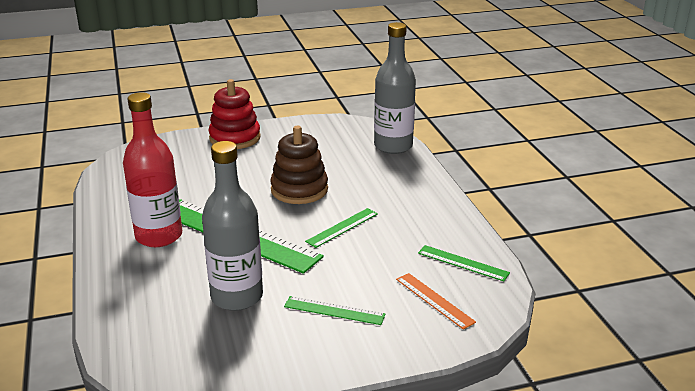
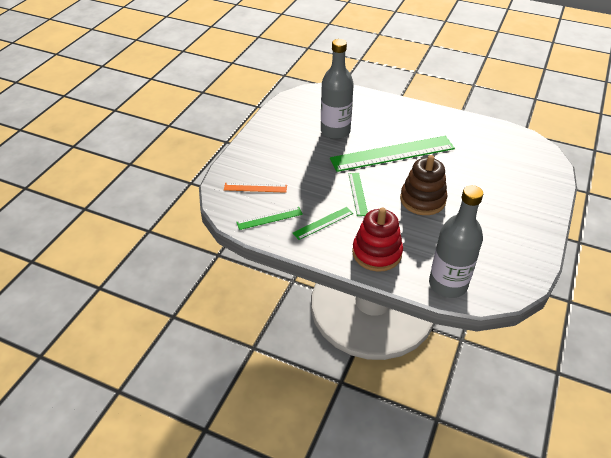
camera: 130 degrees right, 15 degrees up
red bottle [123,92,182,247] -> none
red stacking toy [208,79,261,149] -> red stacking toy moved to [352,208,403,272]
green ruler [284,296,386,325] -> green ruler moved to [293,207,353,240]

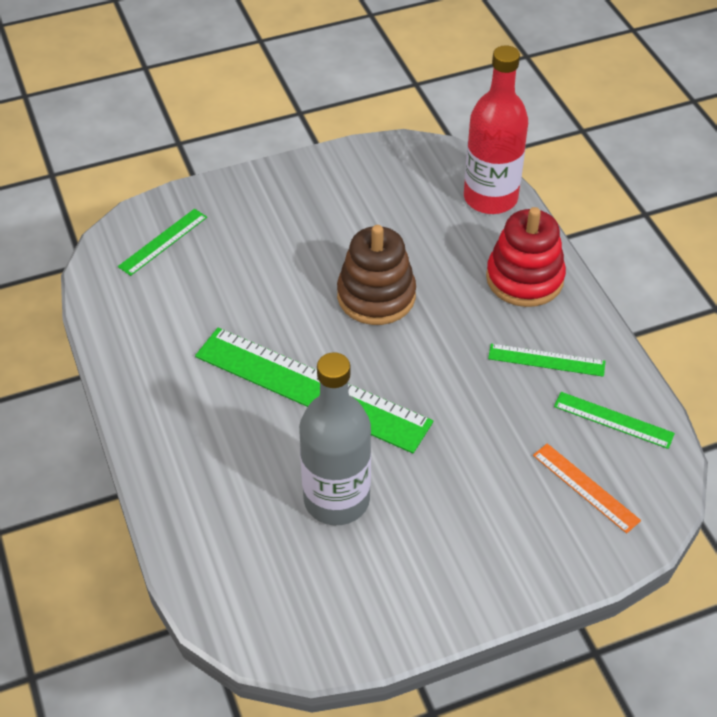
camera: 135 degrees left, 5 degrees up
green ruler [349,173,368,216] -> green ruler moved to [118,209,207,276]
grey bottle [429,185,483,298] -> red bottle [464,45,528,214]

